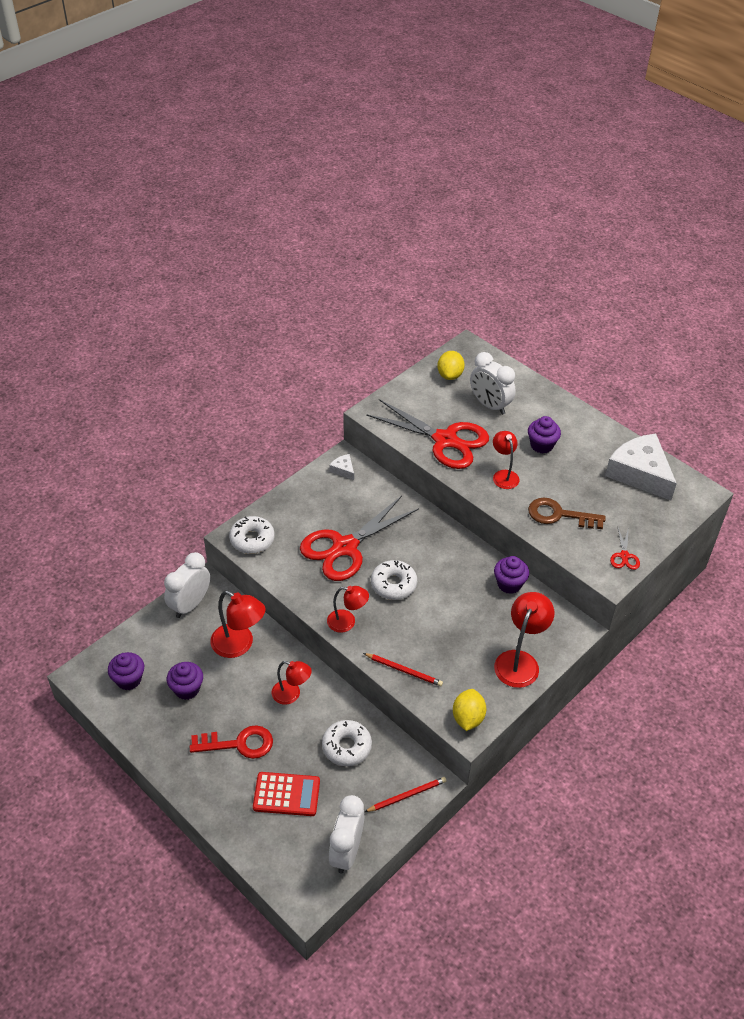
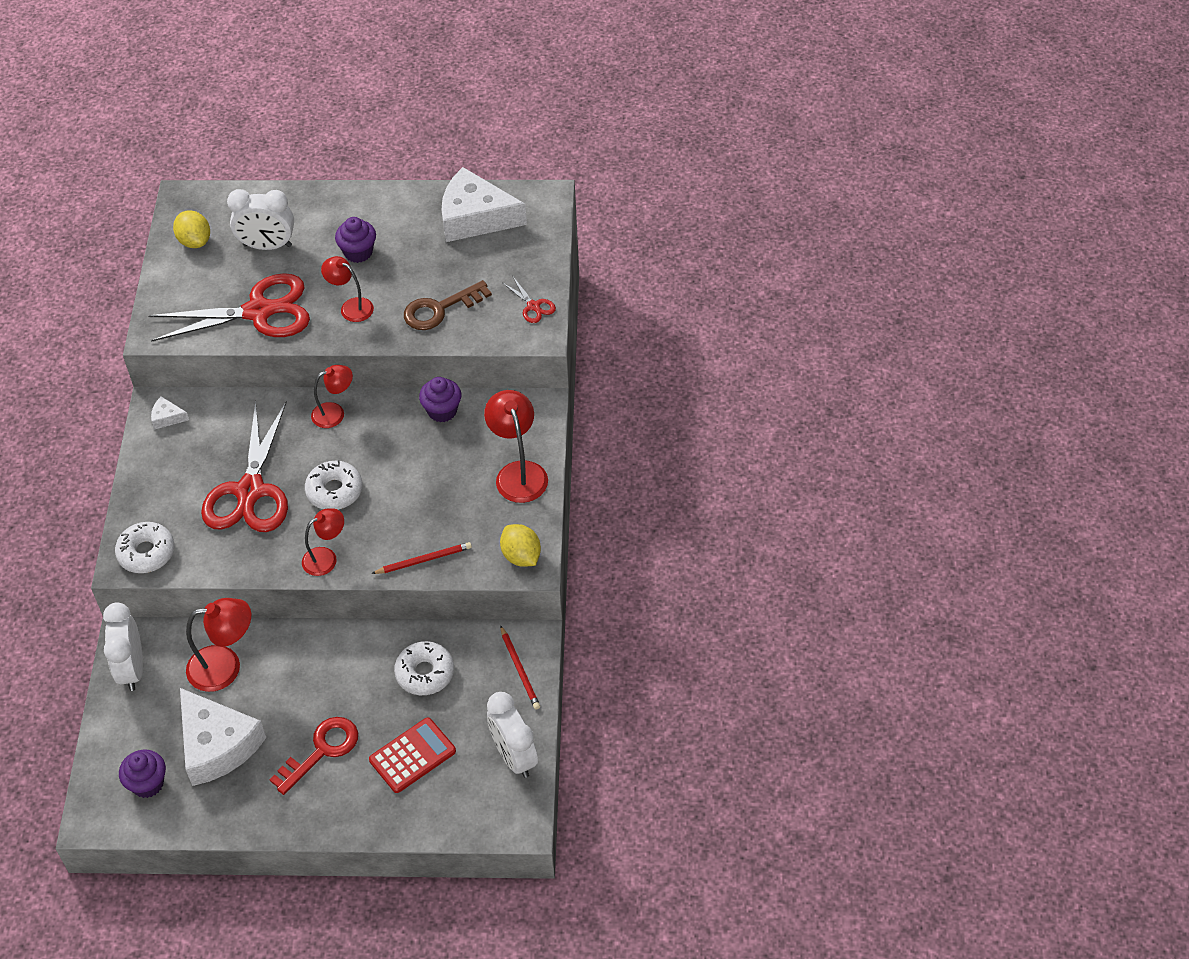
camera: 40 degrees left, 5 degrees up
purple cupcake [167,662,203,700] -> white cheese [180,688,266,786]
red lamp [272,661,312,705] -> red lamp moved to [311,365,353,428]
red pencil [365,777,446,812] -> red pencil turned 135 degrees clockwise [500,625,540,710]

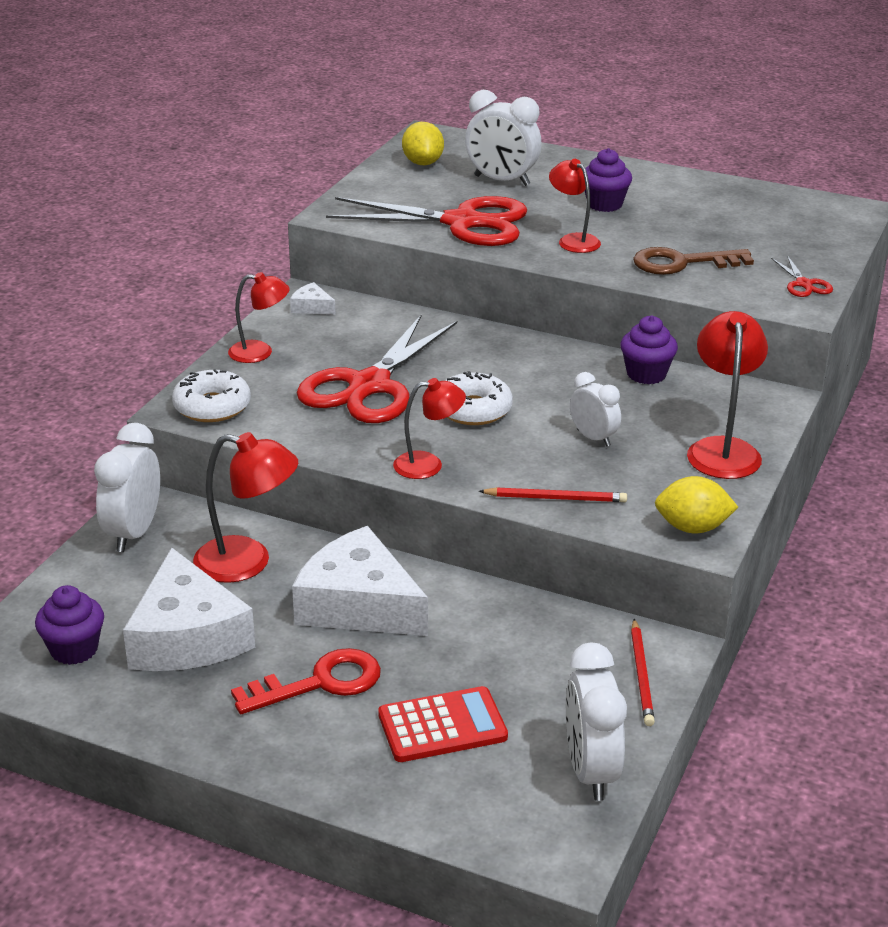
camera: 20 degrees right, 20 degrees down
red lamp [311,365,353,428] -> red lamp moved to [228,272,290,363]
white donut [394,641,454,695] -> none
white cheese [441,167,527,242] -> white cheese moved to [292,526,428,636]
yellow lemon [500,524,541,567] -> yellow lemon turned 75 degrees counterclockwise [655,476,738,533]
none -> white clock [570,372,621,446]

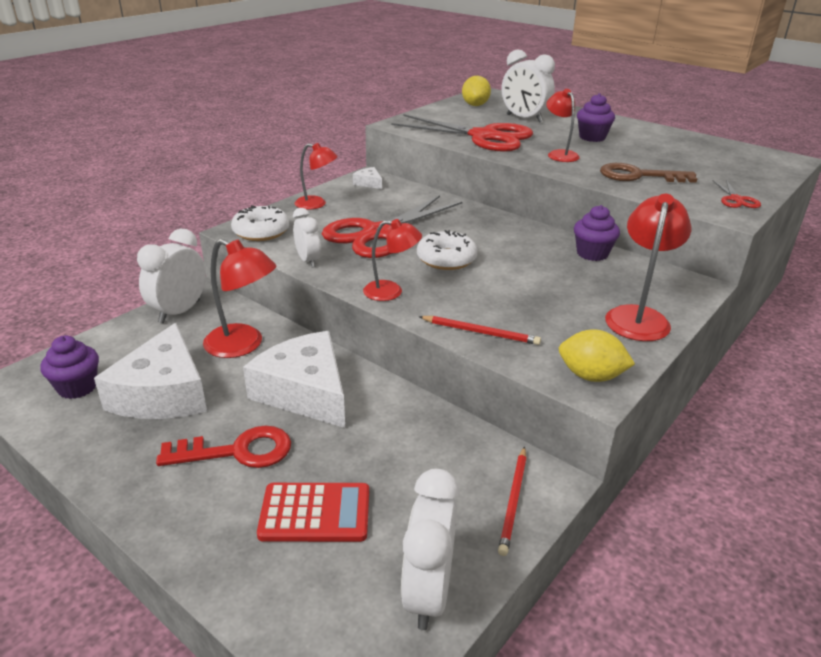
camera: 15 degrees right, 0 degrees up
white clock [570,372,621,446] -> white clock moved to [293,208,321,268]

